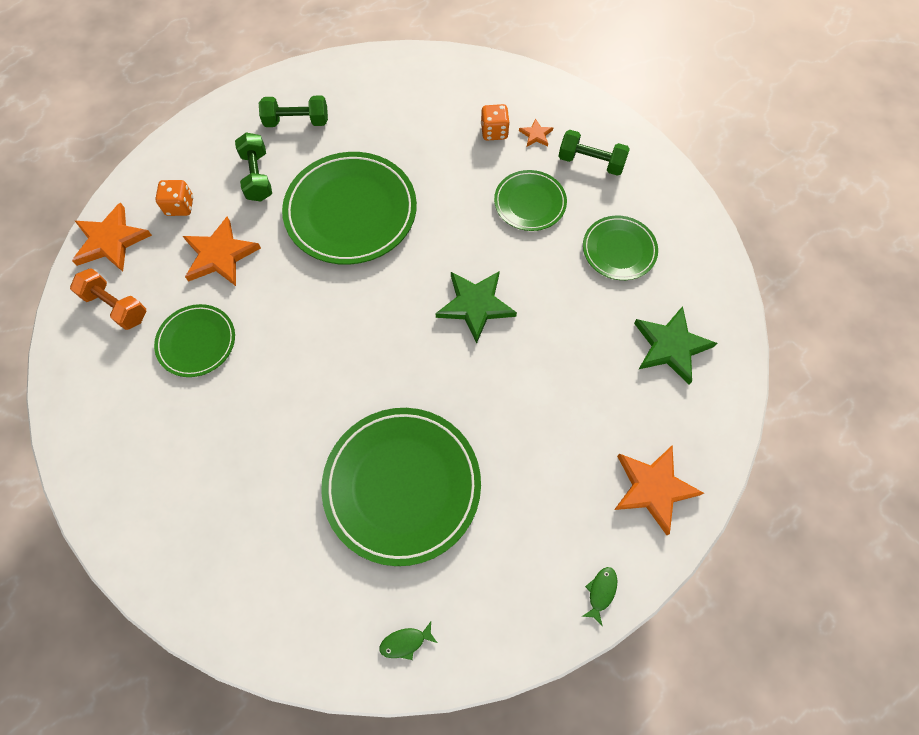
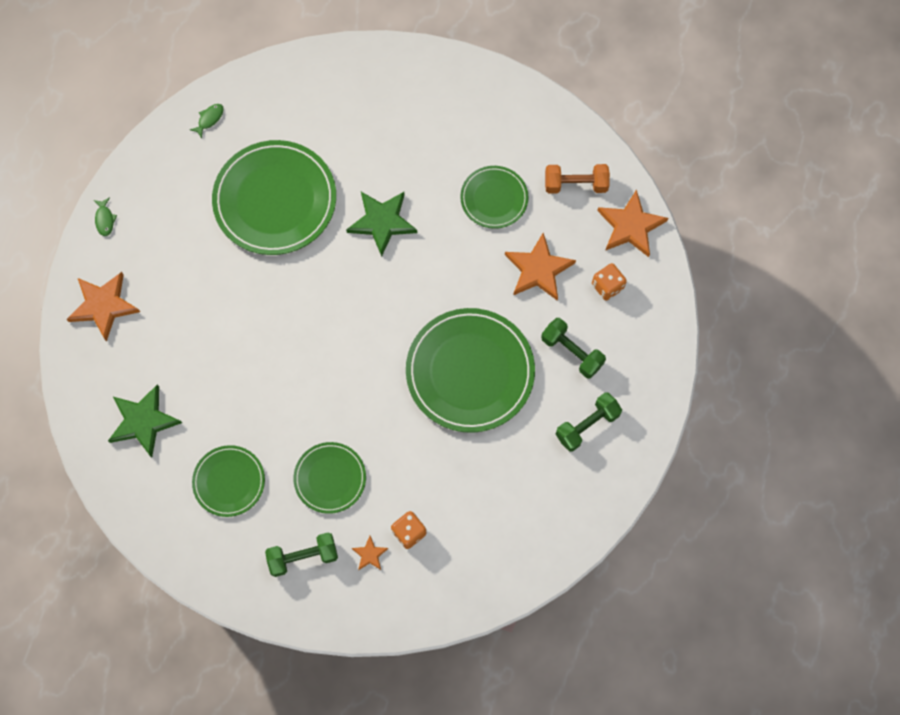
camera: 145 degrees right, 5 degrees up
green star [435,271,517,344] -> green star moved to [346,192,417,257]

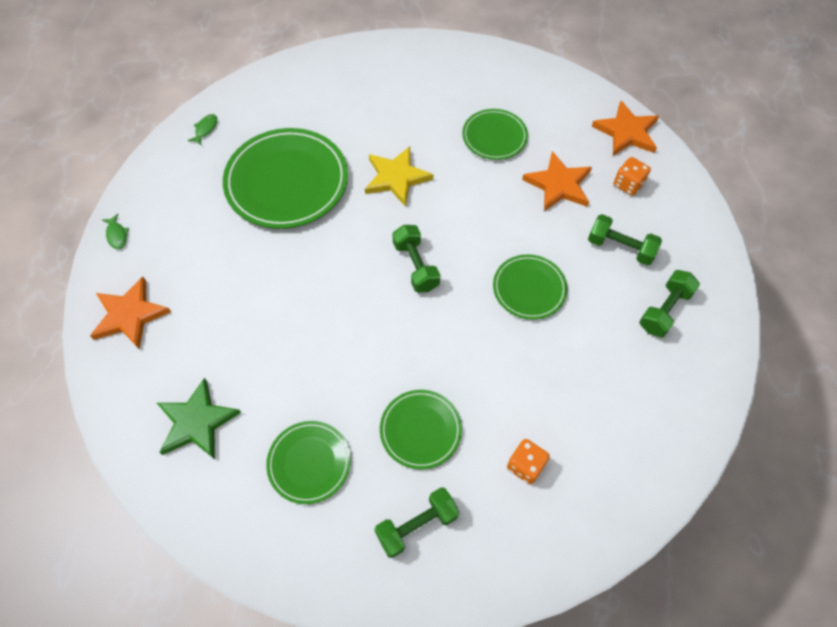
camera: 15 degrees left, 10 degrees down
green star [346,192,417,257] -> yellow star [365,146,433,207]
orange star [352,536,388,570] -> none
green plate [406,308,535,433] -> green plate [493,254,568,320], size x0.55
orange dumbbell [545,164,610,194] -> none
none -> green dumbbell [392,225,440,293]

